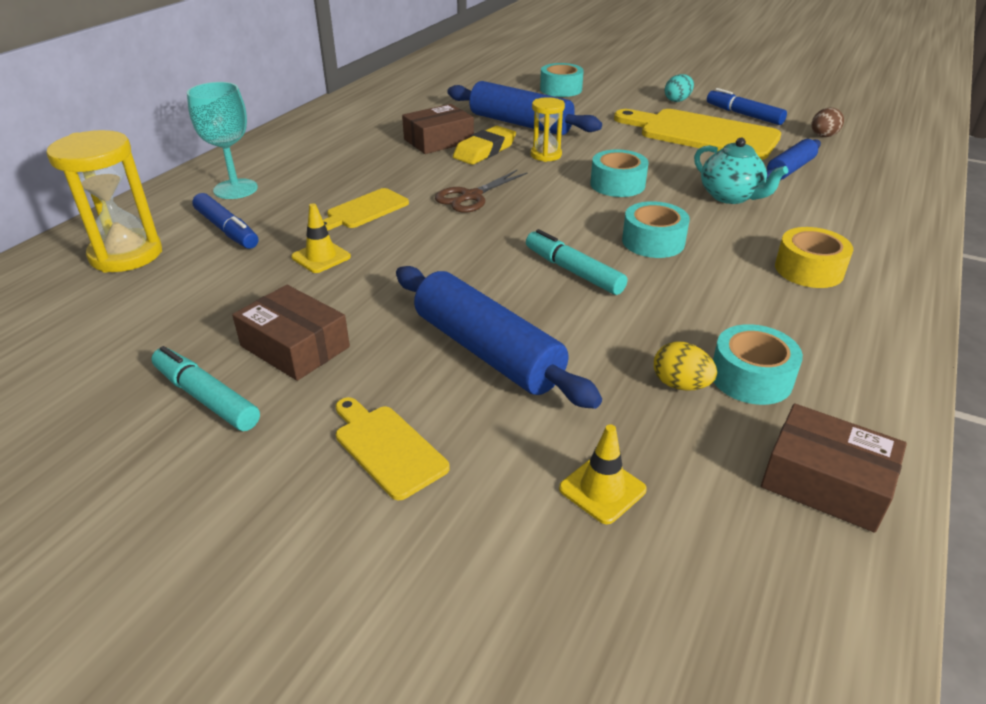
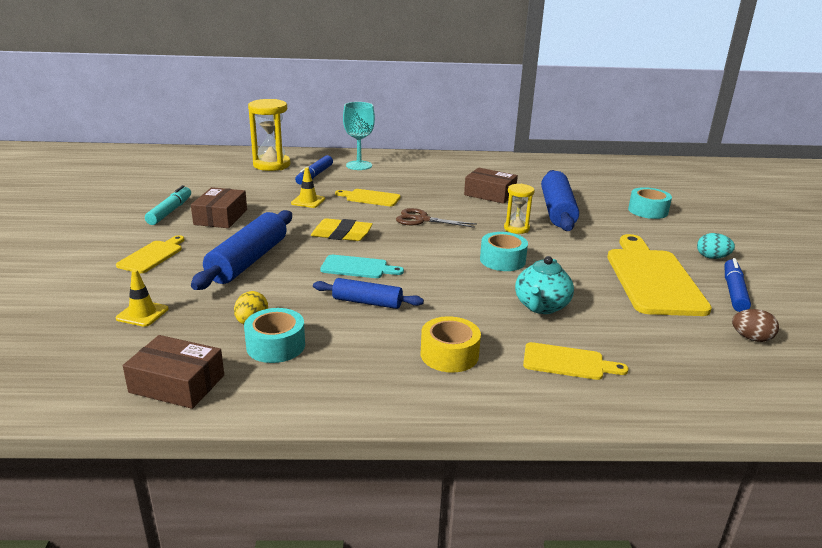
camera: 60 degrees right, 10 degrees down
yellow eraser [453,126,516,165] -> yellow eraser moved to [311,218,373,241]
turquoise marker [526,229,627,295] -> turquoise cutting board [320,255,404,278]
turquoise tape [622,201,690,258] -> none
brown box [761,403,907,533] -> brown box turned 75 degrees counterclockwise [123,335,224,409]
blue rolling pin [766,139,821,180] -> blue rolling pin moved to [313,278,424,309]
none -> yellow cutting board [523,342,629,380]

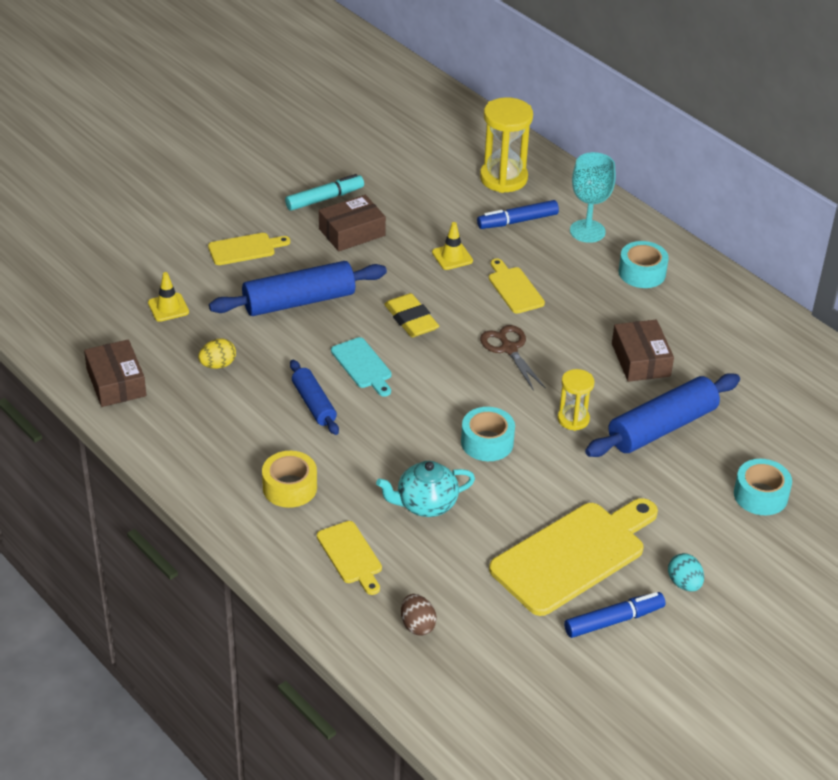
camera: 50 degrees right, 15 degrees up
turquoise tape [244,308,305,363] -> turquoise tape moved to [619,241,669,288]
brown egg [732,309,779,342] -> brown egg moved to [401,594,437,636]

